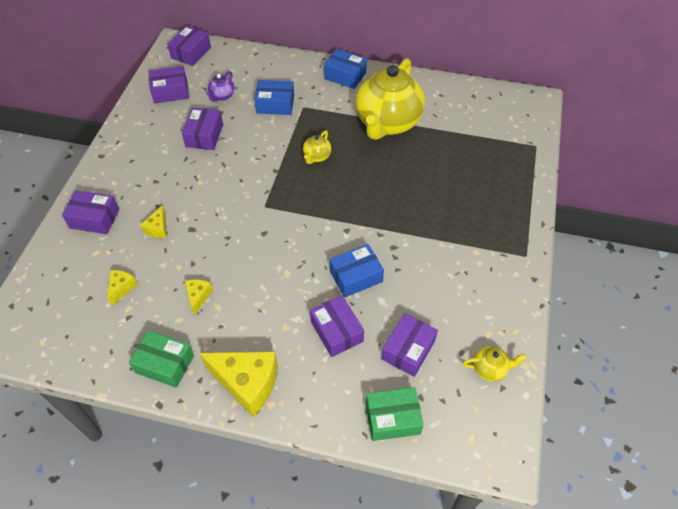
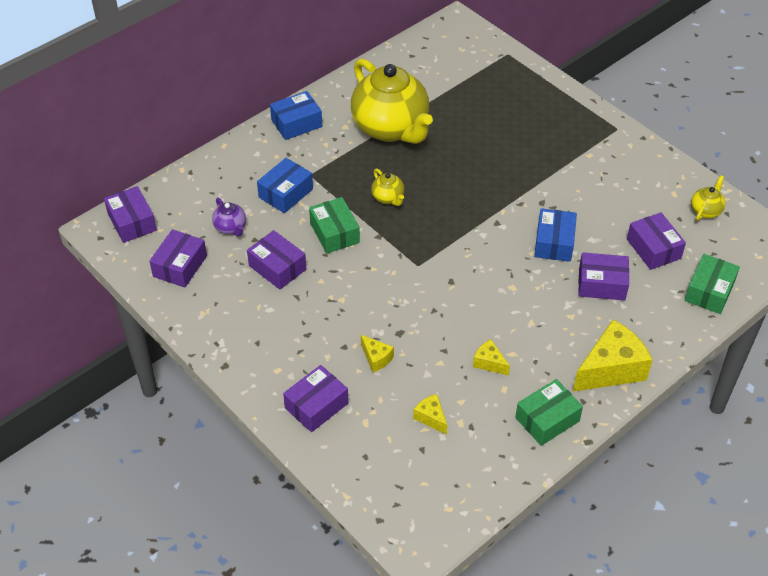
camera: 55 degrees left, 5 degrees down
none -> green box [309,197,360,253]

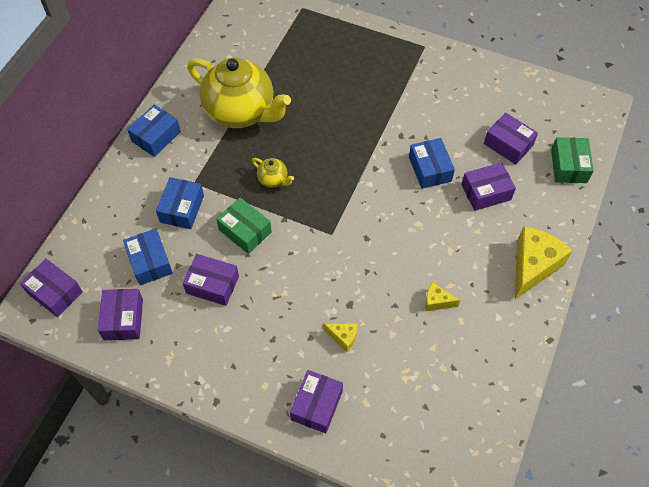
camera: 25 degrees left, 10 degrees up
purple teapot [212,198,246,236] -> blue box [123,229,173,285]
yellow cheese [413,394,447,435] -> none
green box [515,379,583,446] -> none
yellow teapot [691,175,725,221] -> none

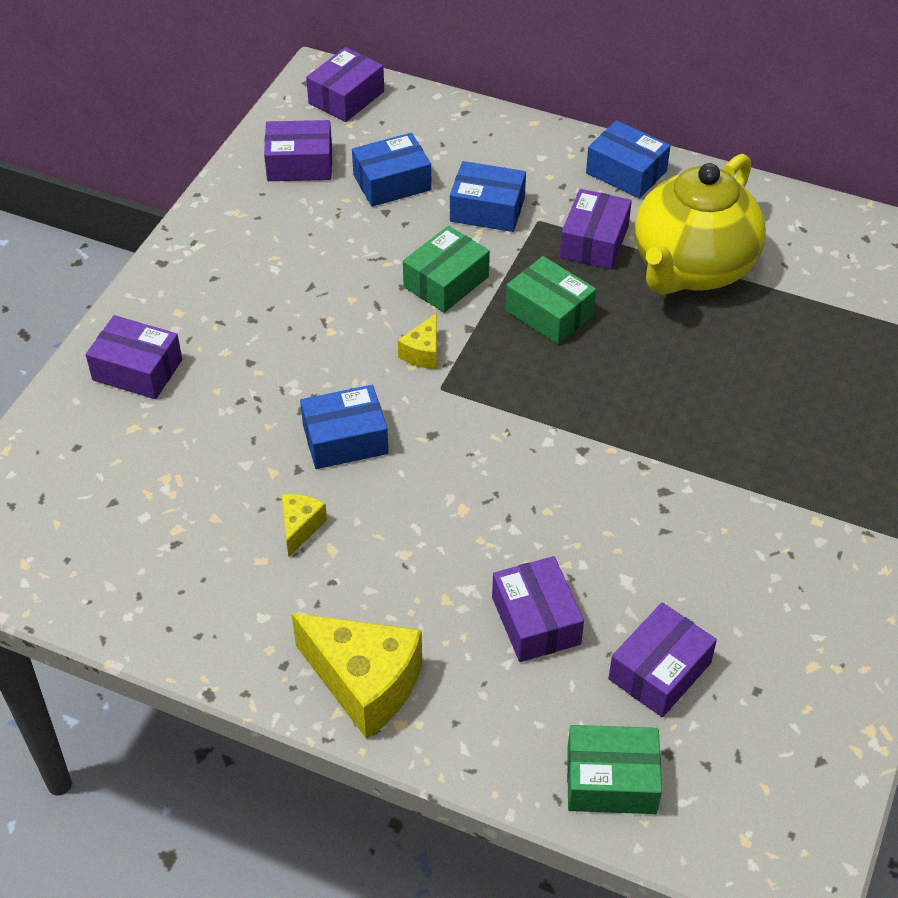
camera: 90 degrees right, 10 degrees down
purple box [183,254,239,306] -> purple box moved to [560,189,632,269]
yellow teapot [252,158,294,188] -> green box [506,256,596,344]
yellow cheese [323,323,358,352] -> yellow cheese moved to [398,313,437,369]
blue box [409,138,455,189] -> blue box moved to [300,385,389,469]

